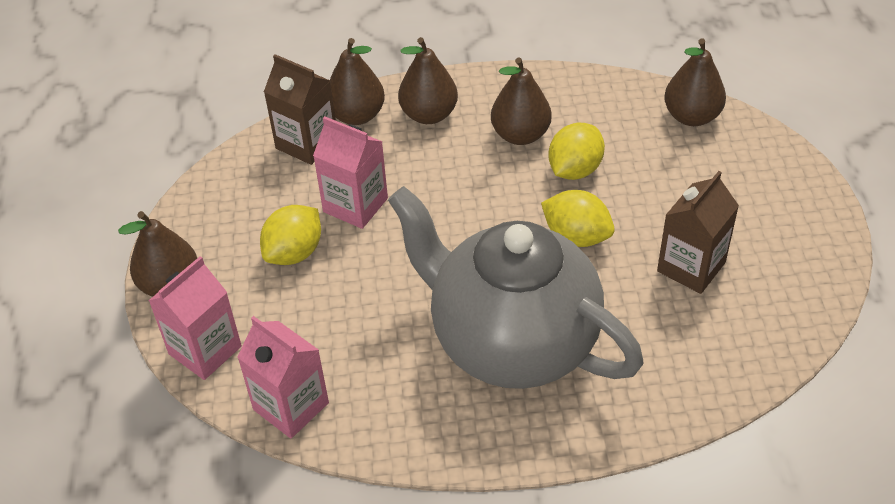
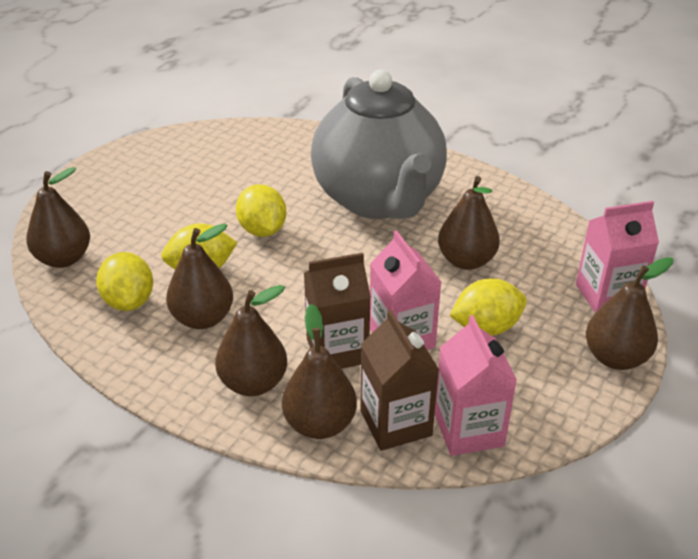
camera: 145 degrees left, 10 degrees down
pink carton [237,316,329,438] -> pink carton moved to [434,315,517,456]
brown carton [657,171,739,294] -> brown carton moved to [304,253,371,369]
none -> yellow lemon [96,252,153,311]
none -> brown pear [438,176,500,270]

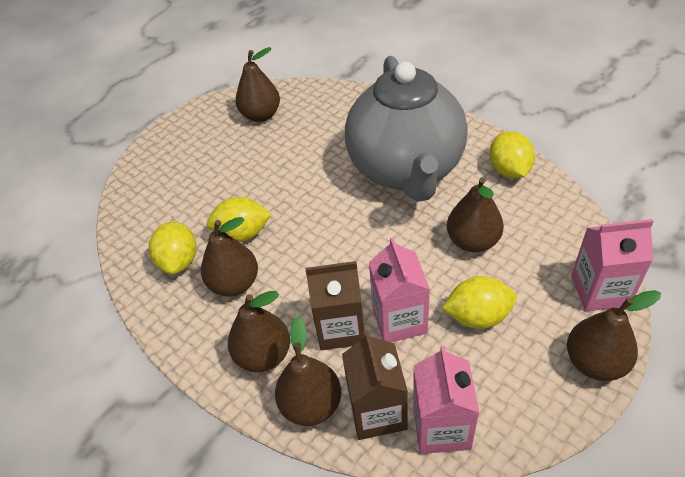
camera: 15 degrees right, 10 degrees up
brown pear [26,167,90,268] -> brown pear moved to [236,47,280,122]
yellow lemon [236,184,286,237] -> yellow lemon moved to [489,131,535,178]

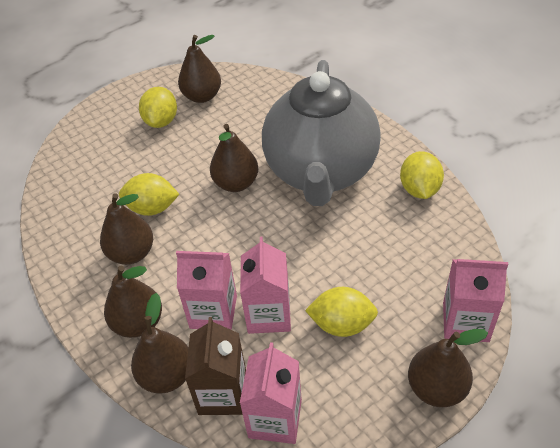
camera: 10 degrees right, 0 degrees up
yellow lemon [149,222,197,274] -> yellow lemon moved to [139,87,177,128]
brown carton [305,261,365,350] -> pink carton [176,251,237,330]
brown pear [447,177,504,252] -> brown pear moved to [210,124,258,192]

